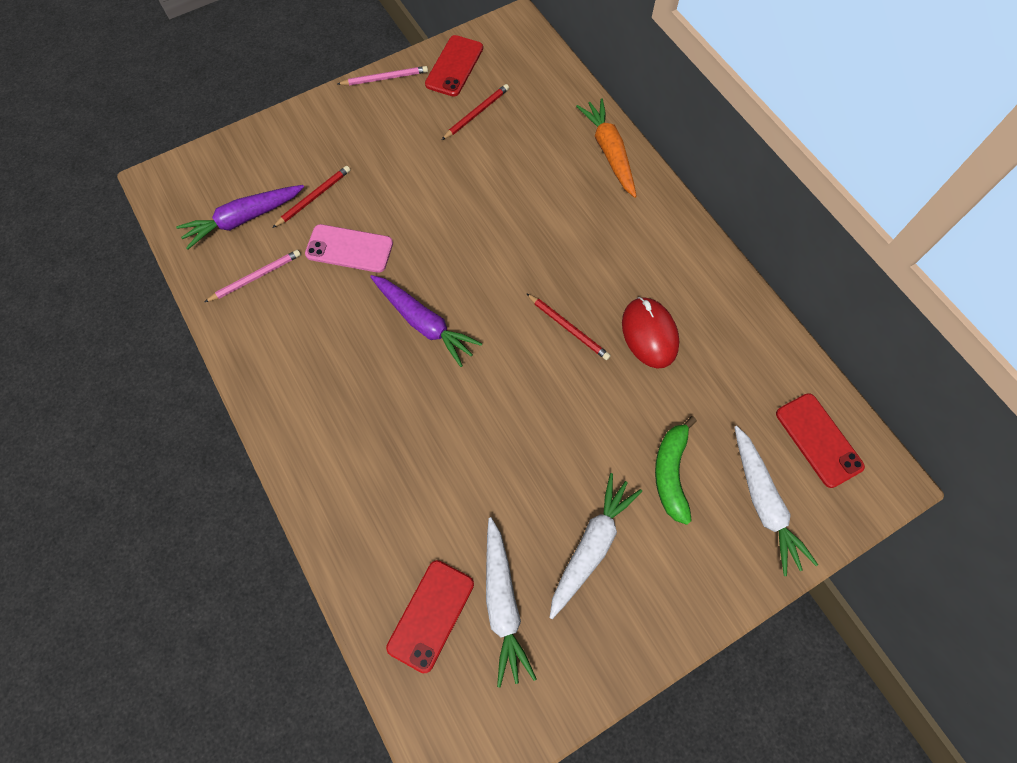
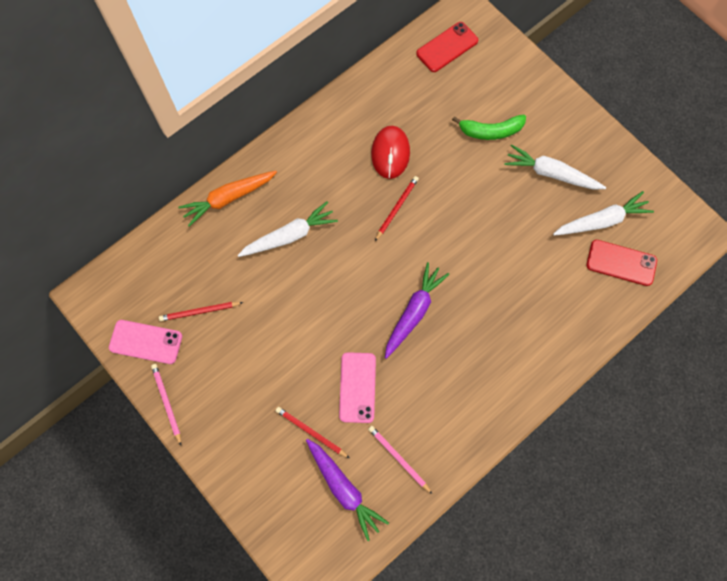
camera: 100 degrees left, 5 degrees up
red phone [425,35,483,97] -> pink phone [109,320,182,364]
red pencil [442,84,509,140] -> red pencil turned 45 degrees counterclockwise [159,302,243,321]
red mouse [622,297,679,369] -> red mouse turned 60 degrees counterclockwise [371,126,410,179]
white carrot [734,426,818,576] -> white carrot moved to [237,201,338,257]

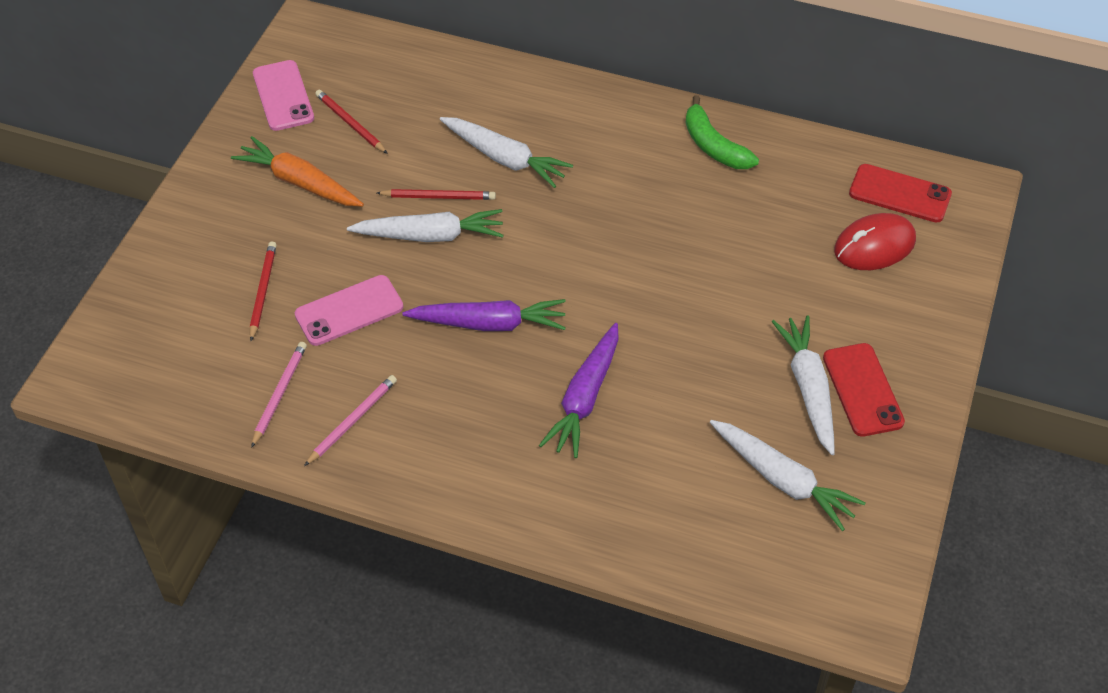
camera: 60 degrees right, 20 degrees down
pink pencil [151,364,181,445] -> pink pencil moved to [304,375,397,466]
orange carrot [178,171,277,227] -> orange carrot moved to [231,136,364,207]
purple carrot [306,439,389,541] -> purple carrot moved to [539,323,619,458]
red mouse [371,126,410,179] -> red mouse moved to [834,213,916,270]
red pencil [375,176,419,241] -> red pencil moved to [377,189,496,200]
green banana [452,115,526,140] -> green banana moved to [686,95,759,169]
red phone [586,240,657,286] -> red phone moved to [823,343,905,437]
none -> white carrot [347,209,504,242]

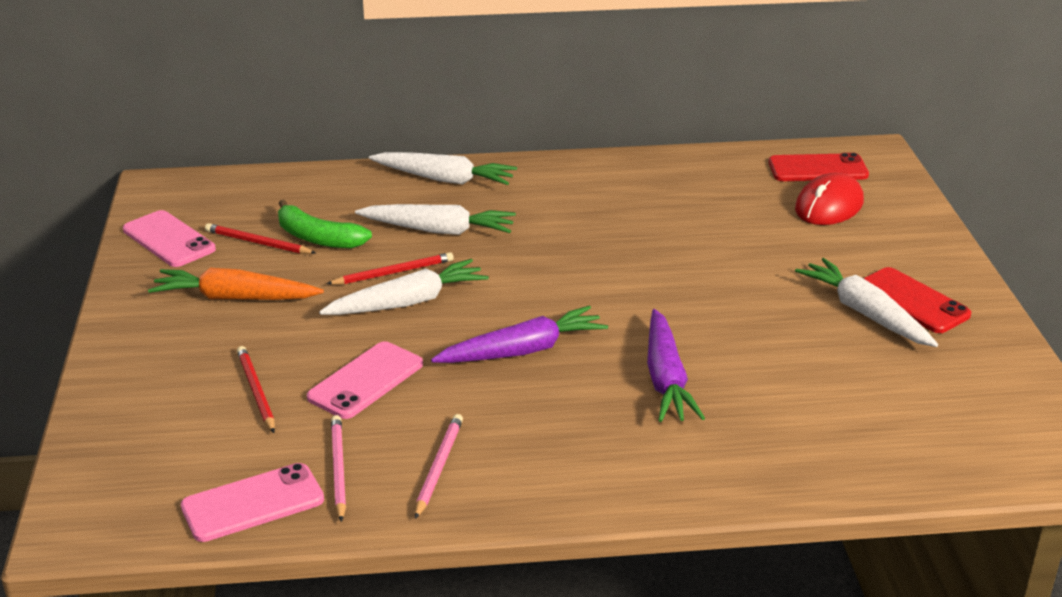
camera: 25 degrees left, 20 degrees down
green banana [686,95,759,169] -> green banana moved to [278,200,372,248]
white carrot [710,420,866,531] -> white carrot moved to [369,152,517,185]
none -> pink phone [181,463,324,542]

